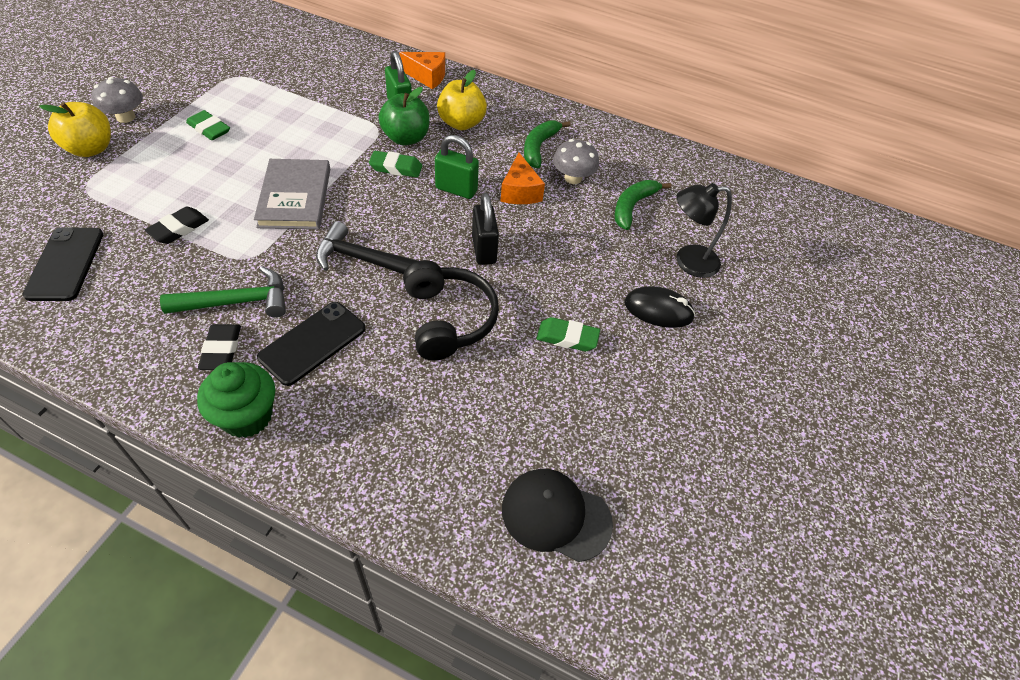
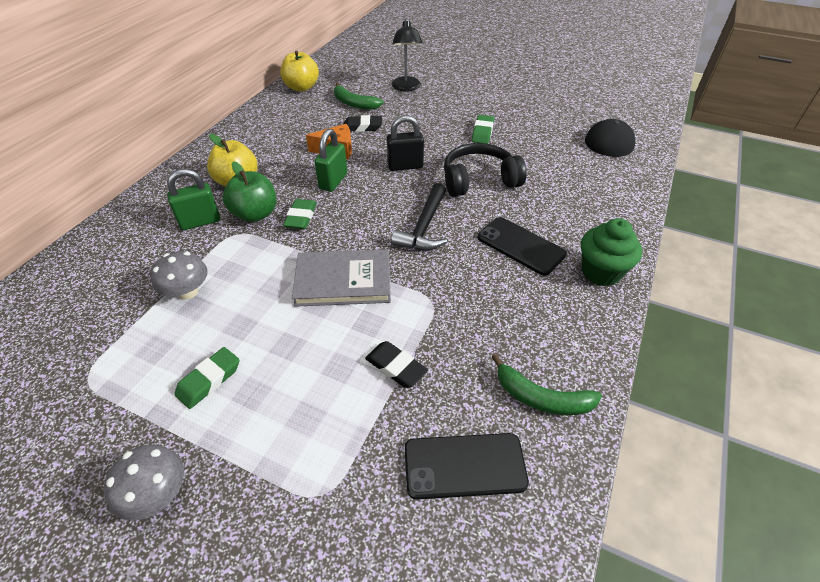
camera: 85 degrees left, 5 degrees down
yellow apple [39,102,111,157] -> yellow apple moved to [280,51,319,92]
green hammer [160,266,286,318] -> none
black eraser [198,324,241,370] -> black eraser moved to [343,115,382,132]
orange cheese [399,52,445,89] -> none
green banana [524,121,570,168] -> green banana moved to [492,354,602,415]
grey mushroom [553,139,599,184] -> grey mushroom moved to [151,251,208,300]
black mouse [625,286,695,328] -> none

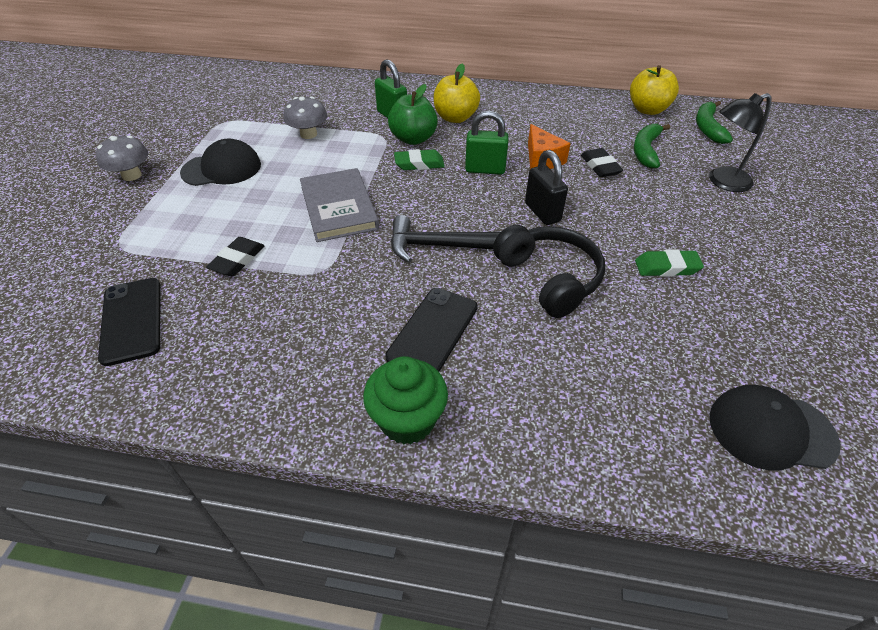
camera: 75 degrees right, 0 degrees up
green eraser [174,347,240,409] -> black cap [180,138,261,186]
green banana [492,354,602,415] -> green banana moved to [696,101,733,144]

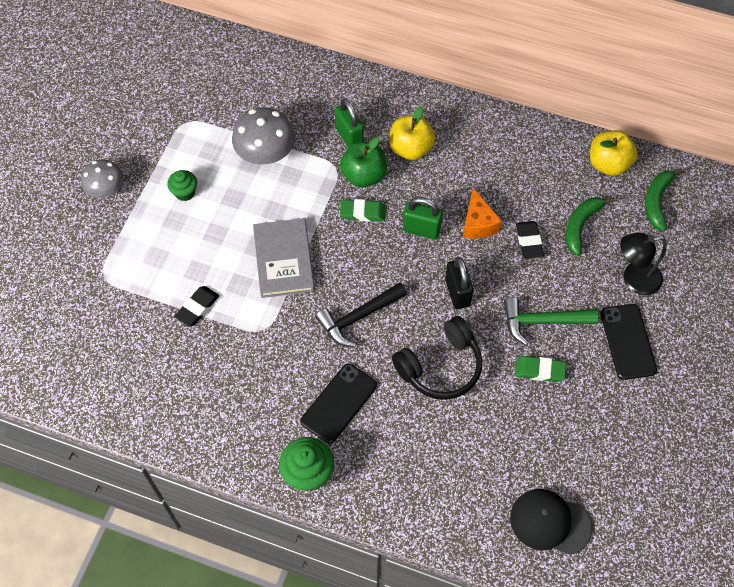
camera: 10 degrees right, 15 degrees up
black phone [98,278,160,366] -> black phone moved to [601,304,657,380]
black cap [180,138,261,186] -> green cupcake [167,170,197,201]
grey mushroom [283,96,327,139] -> grey mushroom [232,107,295,165], size x1.51
black hammer [391,215,501,262] -> black hammer turned 45 degrees counterclockwise [315,282,407,347]
black headphones [493,225,605,318] -> black headphones turned 75 degrees clockwise [392,316,482,400]
none -> green hammer [504,298,599,345]

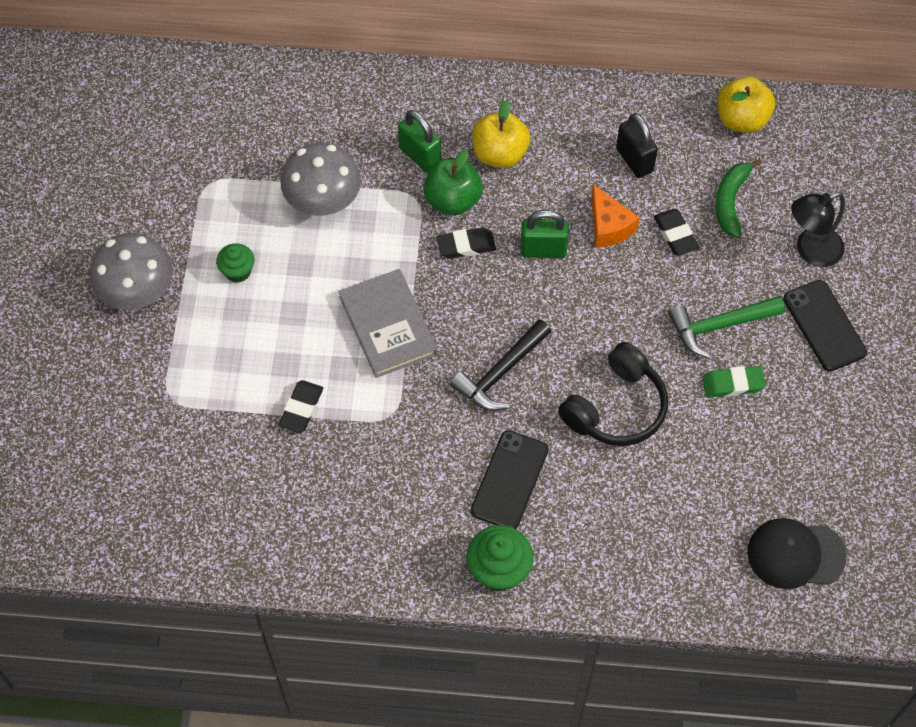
camera: 15 degrees left, 0 degrees up
grey mushroom [81,159,124,198] -> grey mushroom [90,233,173,310], size x1.51
green eraser [340,199,386,222] -> black eraser [436,227,496,259]
black padlock [445,257,473,309] -> black padlock moved to [616,113,658,178]
green banana [645,168,683,231] -> none

